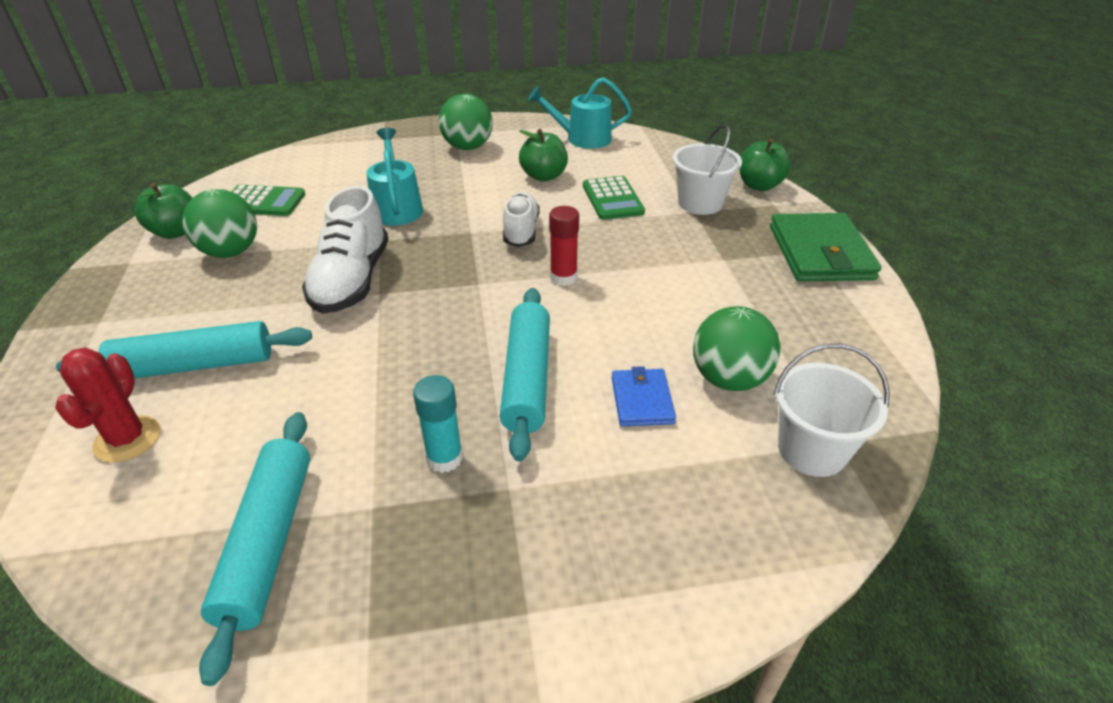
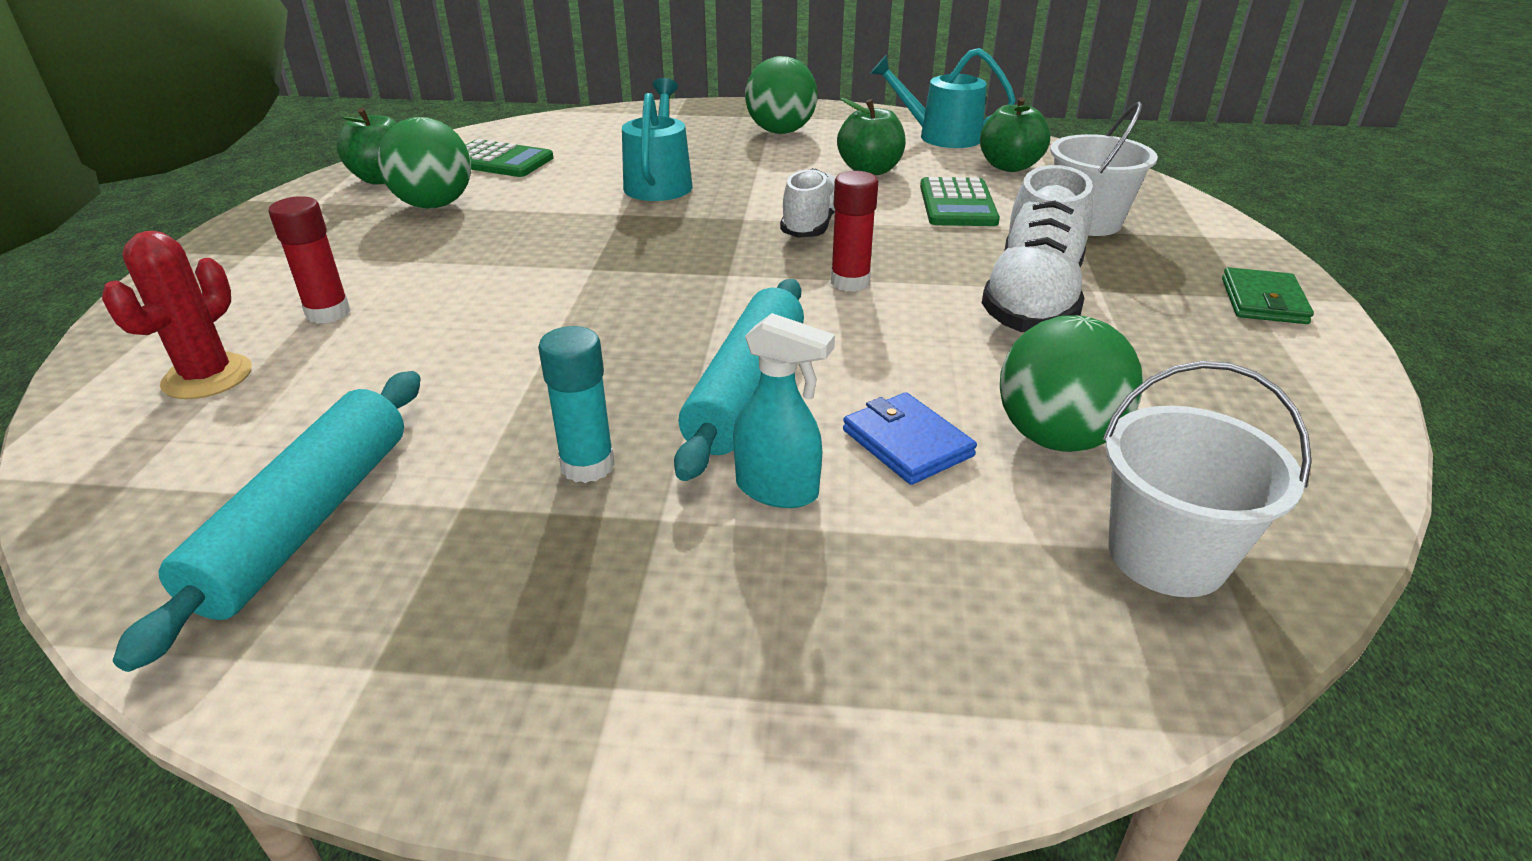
camera: 15 degrees right, 5 degrees down
turquoise rolling pin [56,321,312,378] -> red glue stick [268,196,351,324]
white shoe [302,186,389,314] -> white shoe moved to [982,165,1093,332]
blue wallet [612,366,676,426] -> blue wallet turned 45 degrees counterclockwise [843,392,977,485]
green apple [740,139,791,191] -> green apple moved to [980,97,1050,172]
green wallet [770,213,882,282] -> green wallet [1222,267,1314,324], size x0.54
none -> turquoise spray bottle [733,313,835,508]

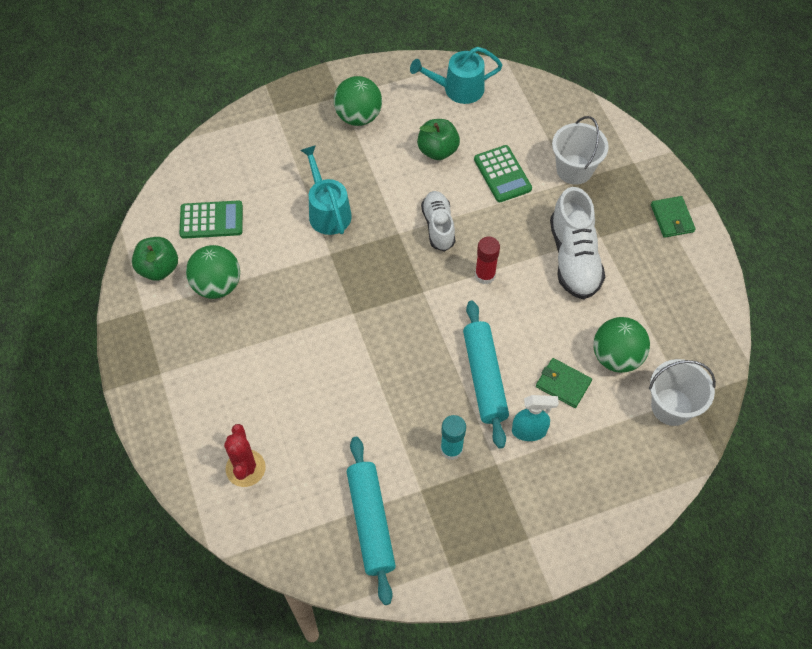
camera: 25 degrees left, 25 degrees up
red glue stick [268,196,351,324] -> none
blue wallet [843,392,977,485] -> green wallet [536,358,592,408]
green apple [980,97,1050,172] -> none

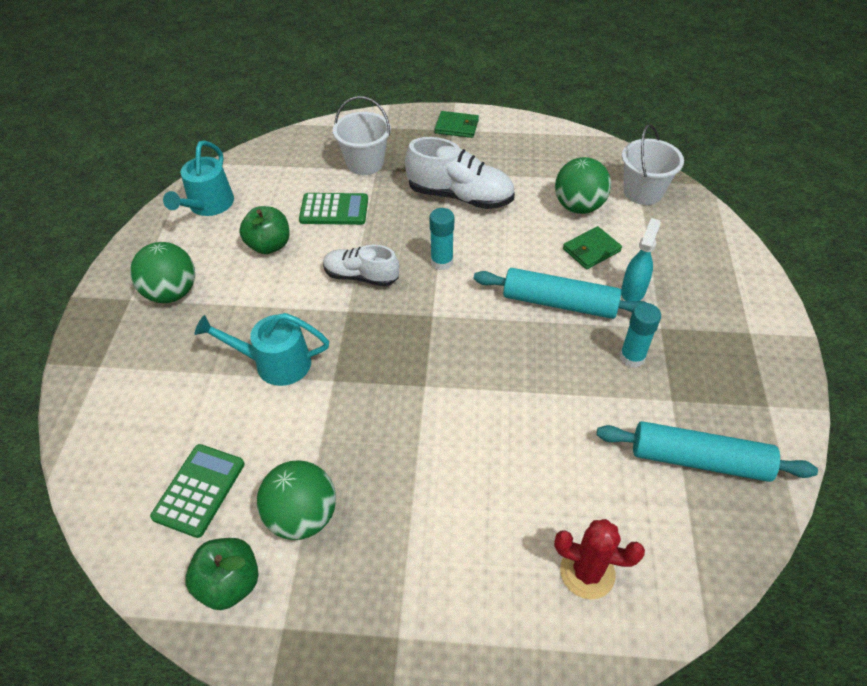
camera: 65 degrees left, 10 degrees down
red glue stick [475,237,500,284] -> turquoise glue stick [429,208,454,270]

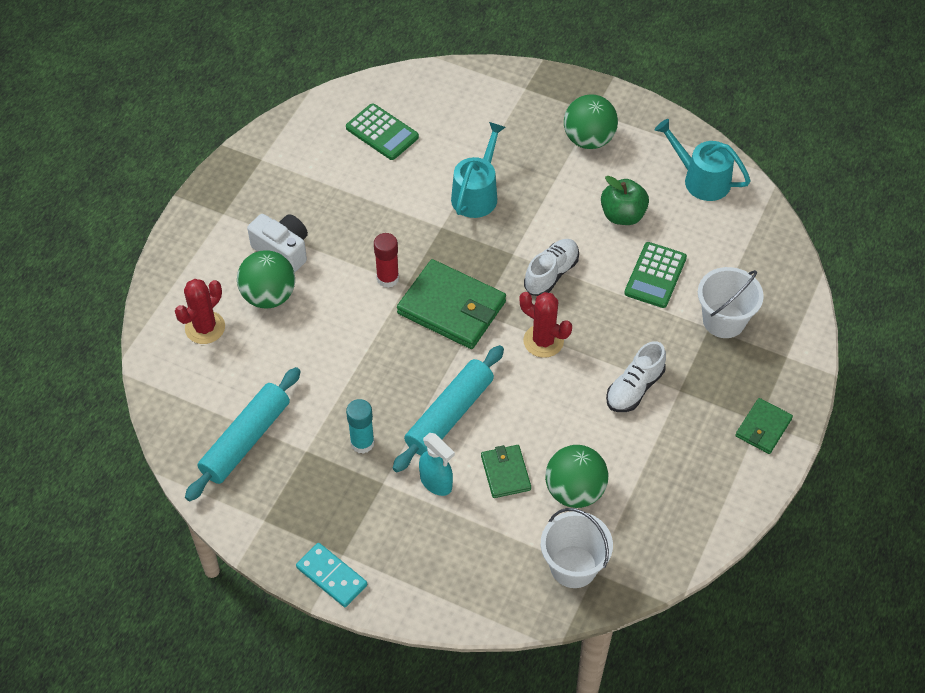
camera: 110 degrees right, 5 degrees up
green apple [185,538,258,610] -> none
green ball [257,461,336,540] -> green ball moved to [237,250,295,308]
white shoe [405,137,515,209] -> white shoe [606,341,666,412], size x0.65
turquoise glue stick [429,208,454,270] -> red cactus [519,292,572,358]
none -> white camera [247,214,308,273]
none -> turquoise domino [296,543,367,607]
none -> red glue stick [374,233,399,288]
none -> green wallet [397,259,506,349]

